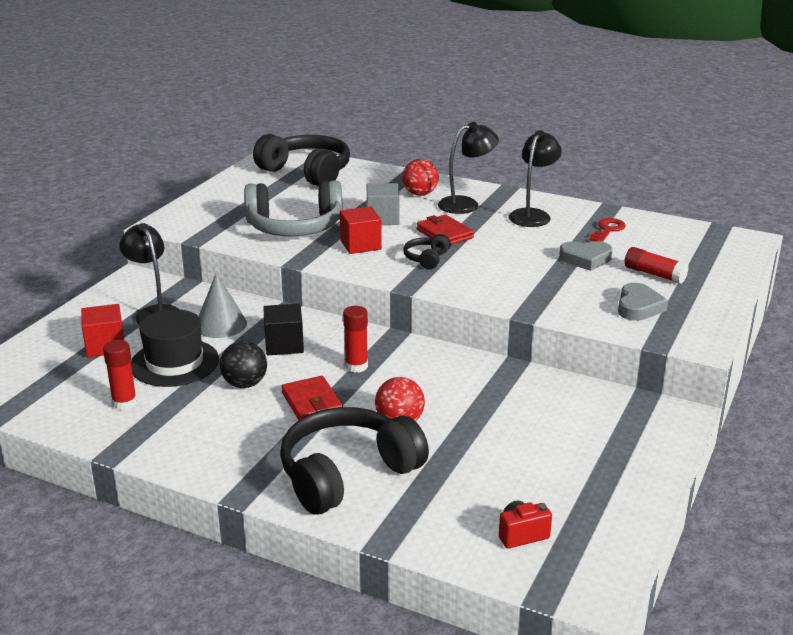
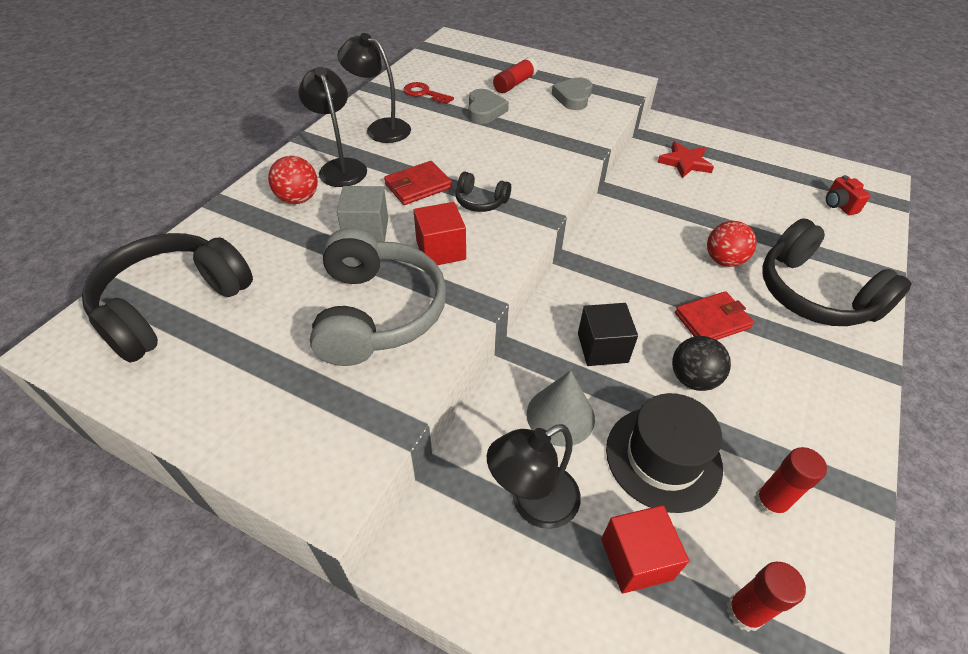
camera: 90 degrees left, 20 degrees up
red glue stick [343,306,368,373] -> red glue stick moved to [727,561,806,632]
grey heart [618,283,668,321] -> grey heart turned 90 degrees counterclockwise [552,77,593,110]
none -> red star [657,142,714,178]

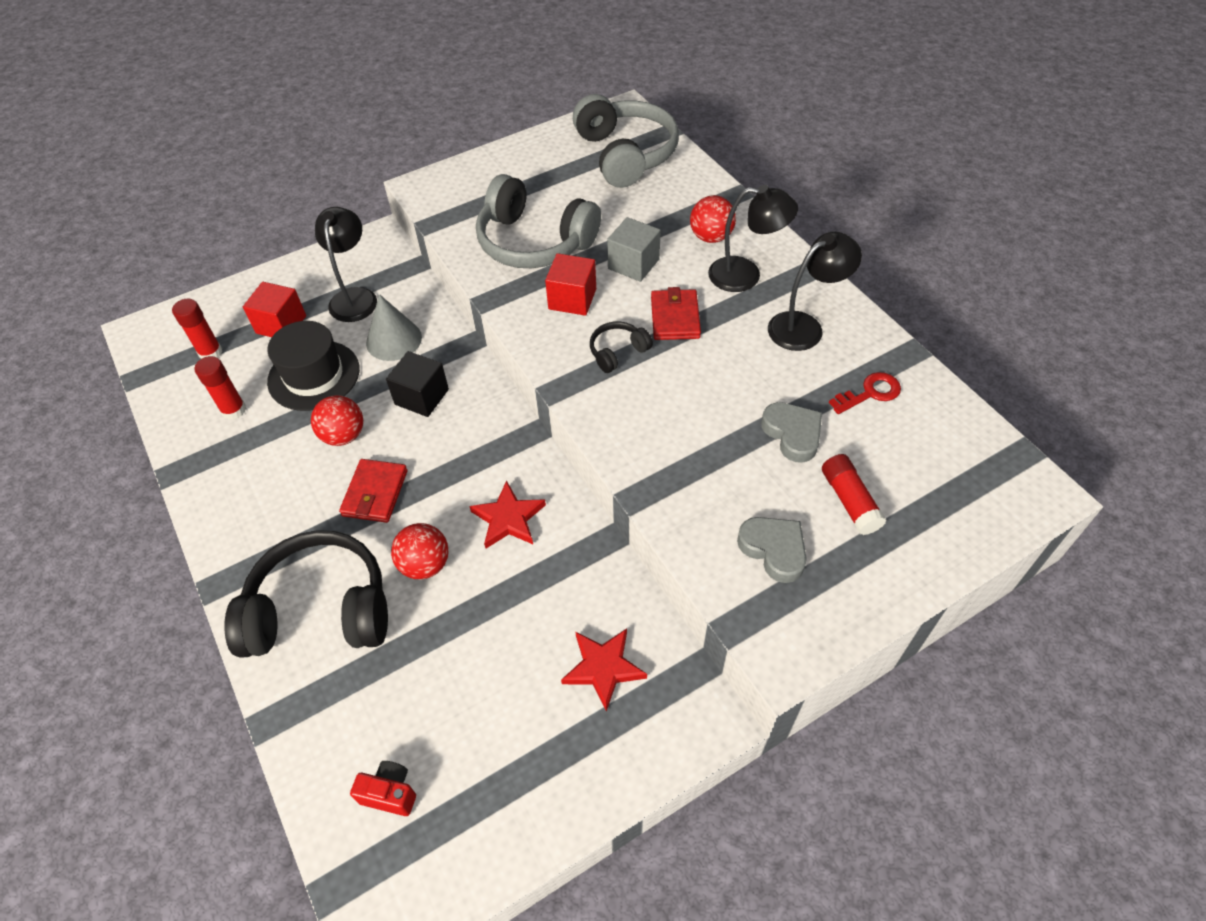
camera: 125 degrees right, 5 degrees up
black headphones [82,233,253,363] -> grey headphones [573,94,679,188]
grey heart [469,89,509,124] -> grey heart turned 150 degrees counterclockwise [761,402,822,463]
black ball [672,336,731,391] -> red ball [311,395,363,446]
none -> red star [469,480,546,548]

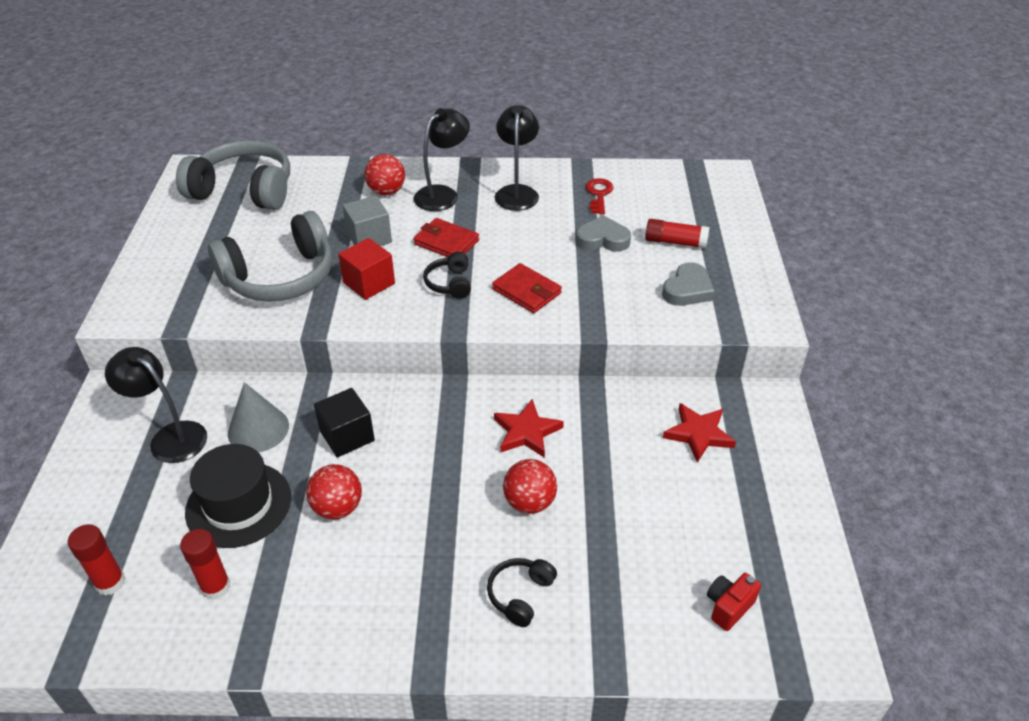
camera: 60 degrees left, 10 degrees down
black headphones [224,530,388,658] -> black headphones [487,558,557,627], size x0.45
red cube [243,282,306,337] -> none
red wallet [339,459,408,523] -> red wallet moved to [492,263,562,313]
grey heart [737,517,807,583] -> grey heart turned 135 degrees clockwise [662,262,715,306]

